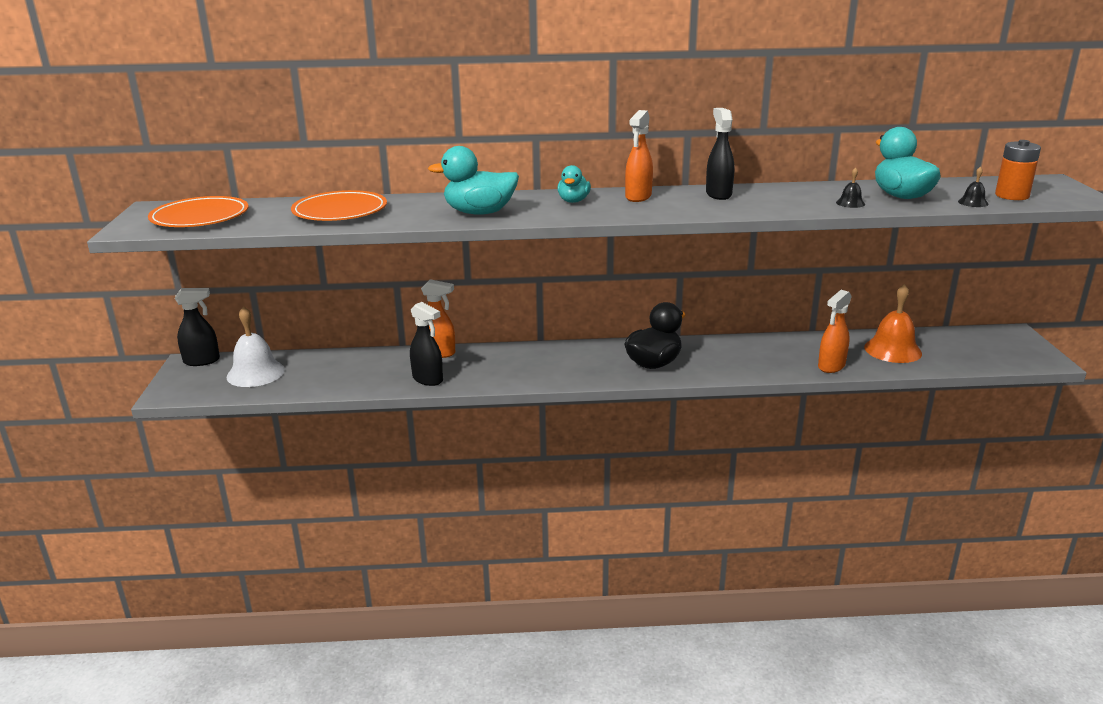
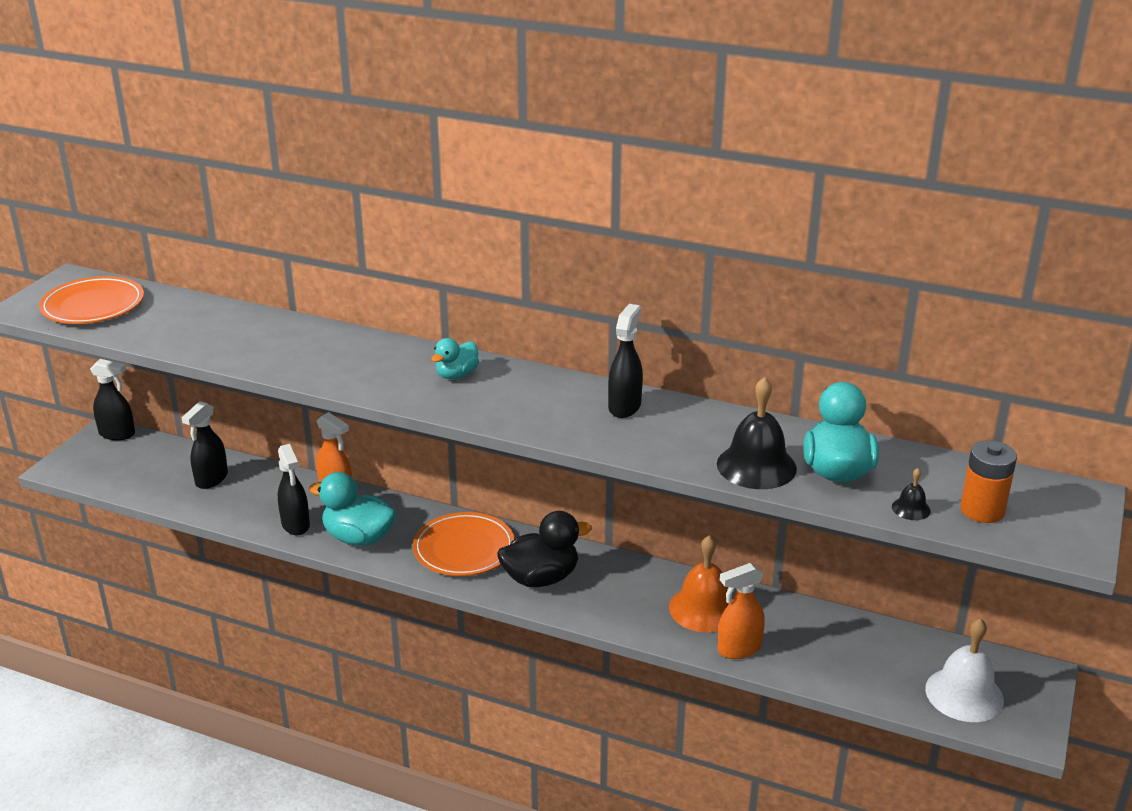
camera: 25 degrees right, 5 degrees up
white bell [226,306,285,387] -> white bell moved to [925,618,1004,722]
orange plate [291,190,387,221] -> orange plate moved to [413,512,515,576]
turquoise duck [428,146,519,215] -> turquoise duck moved to [309,472,397,546]
orange spray bottle [625,110,653,202] -> none
black bell [836,167,865,208] -> black bell [717,377,797,489], size x2.19
orange bell [864,284,922,363] -> orange bell moved to [669,535,733,633]
none -> black spray bottle [182,401,228,489]

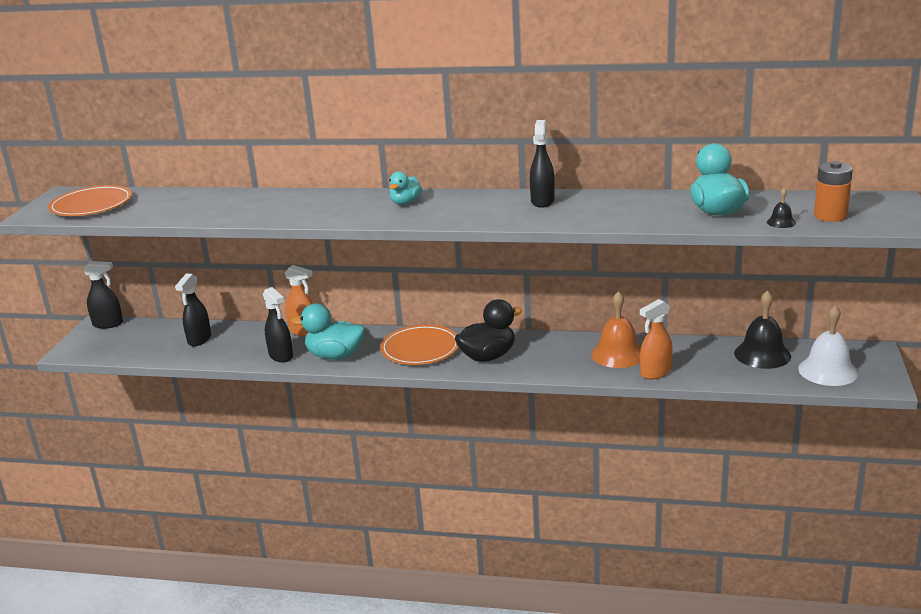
camera: 10 degrees left, 5 degrees down
black bell [717,377,797,489] -> black bell moved to [734,290,791,369]

